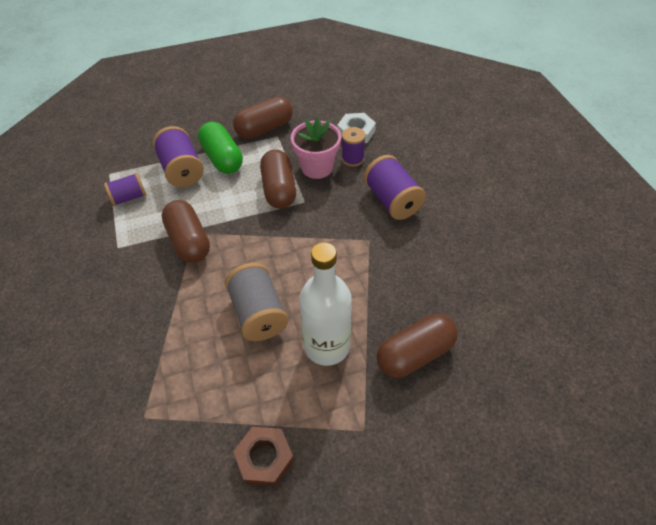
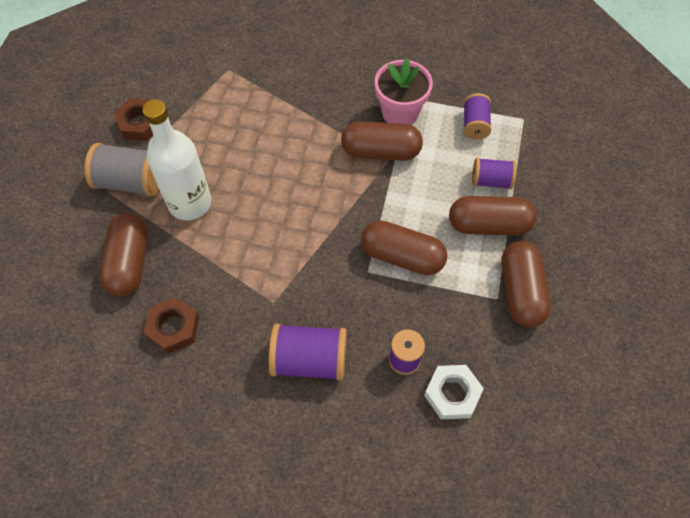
camera: 120 degrees right, 10 degrees up
purple spool [153,126,204,187] -> purple spool [472,158,517,189], size x0.63
green capsule [198,122,243,174] -> brown capsule [449,196,537,235]
grey spool [225,263,288,341] -> grey spool moved to [85,143,159,196]
pink flower pot [291,117,341,179] -> pink flower pot moved to [375,58,433,125]
none -> brown nut [143,297,199,353]

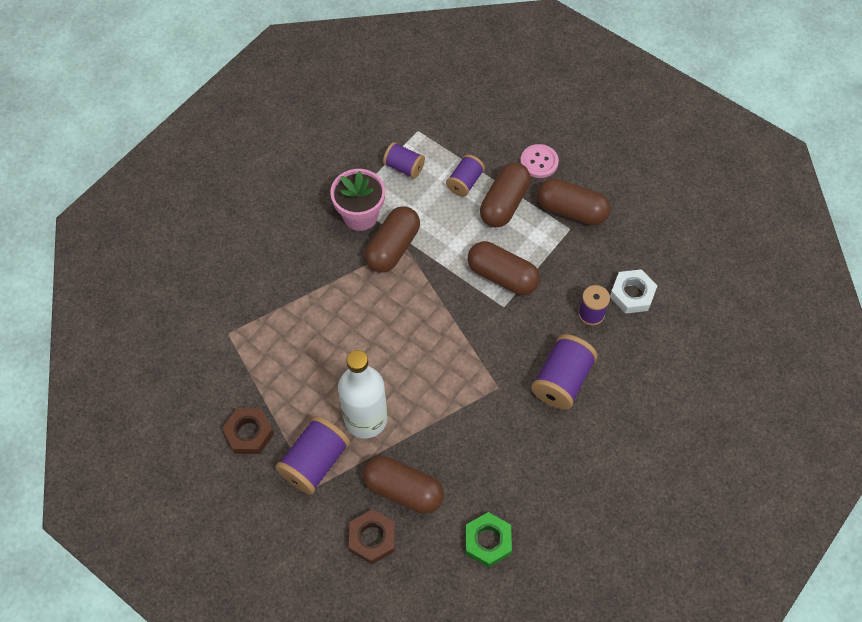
camera: 65 degrees left, 0 degrees up
grey spool [85,143,159,196] -> purple spool [275,416,350,495]
brown nut [143,297,199,353] -> brown nut moved to [349,509,395,564]
brown capsule [361,220,447,275] -> brown capsule turned 75 degrees clockwise [468,241,540,295]
none -> green nut [466,512,512,567]
none -> pink button [520,144,559,178]

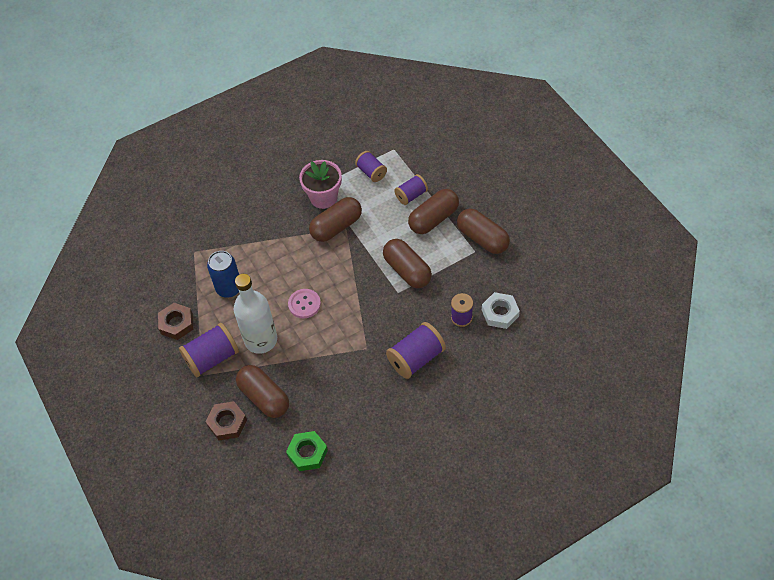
camera: 25 degrees right, 5 degrees down
pink button [520,144,559,178] -> pink button moved to [288,289,321,318]
none -> blue can [207,251,239,298]

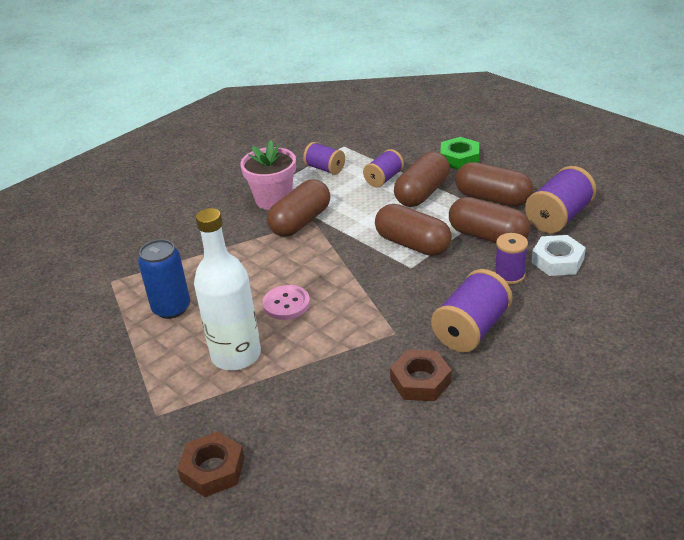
camera: 15 degrees left, 20 degrees down
brown nut [158,303,193,340] -> brown nut moved to [390,349,452,401]
purple spool [179,323,239,377] -> purple spool moved to [525,166,596,233]
brown capsule [236,365,289,418] -> brown capsule moved to [449,197,530,243]
green nut [286,431,328,471] -> green nut moved to [440,137,479,170]

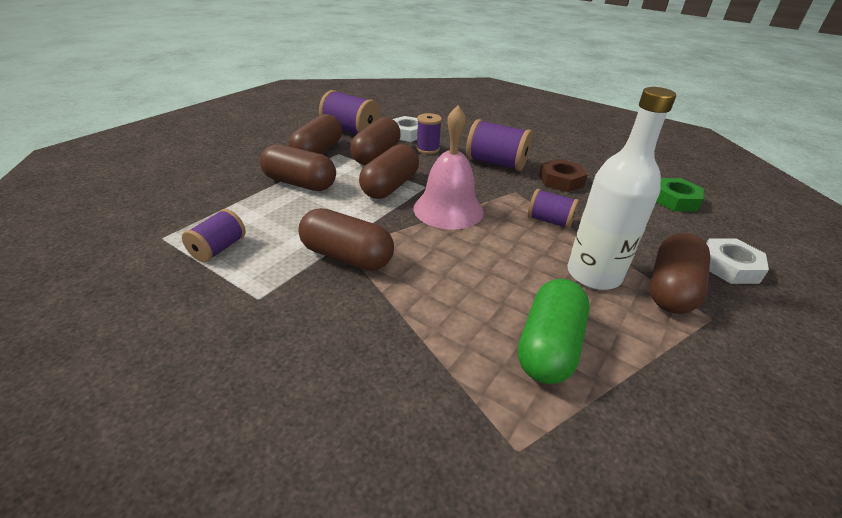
camera: 105 degrees left, 0 degrees up
blue can [138,239,190,319] -> green capsule [518,279,590,384]
brown nut [177,432,245,497] -> white nut [706,238,769,284]
pink flower pot [240,140,296,210] -> none
pink button [263,285,310,320] -> none
purple spool [363,149,404,188] -> purple spool moved to [528,189,579,229]
green nut [440,137,479,170] -> green nut moved to [656,178,704,211]
none -> pink bell [413,105,484,230]
none -> brown capsule [650,233,710,314]

